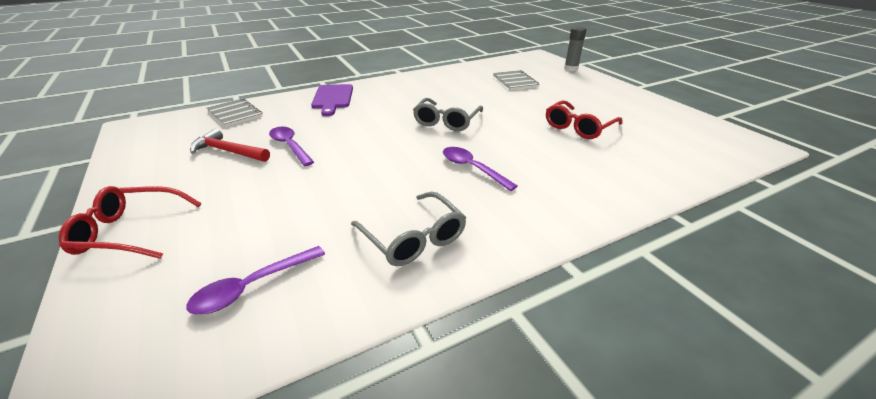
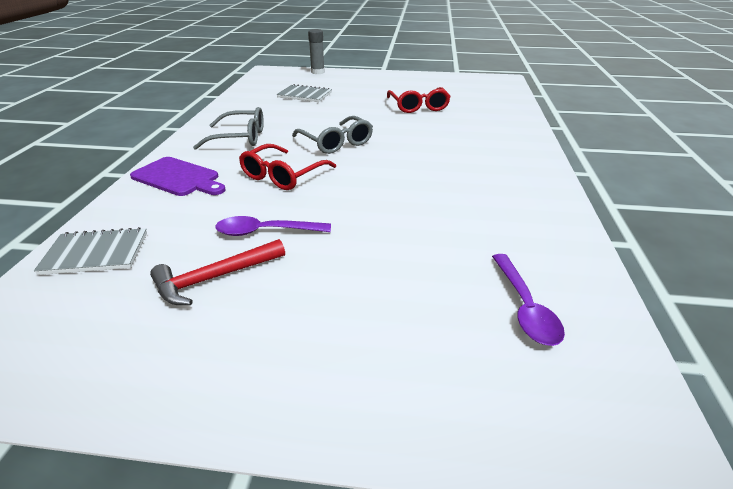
camera: 55 degrees left, 0 degrees up
red glasses [59,186,201,259] -> red glasses moved to [239,144,336,190]
grey glasses [351,192,466,266] -> grey glasses moved to [193,107,264,150]
purple spoon [443,147,518,191] -> none

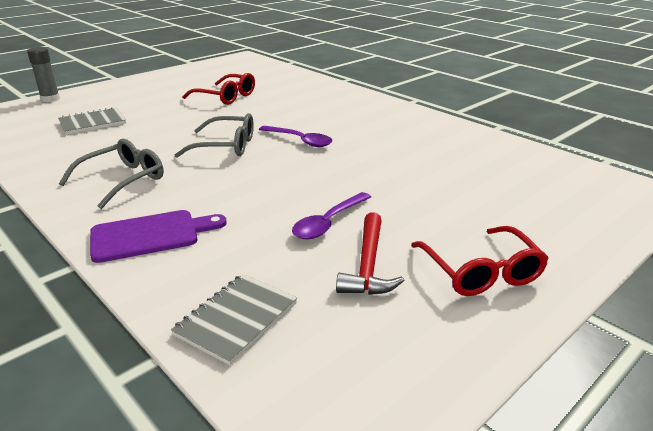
camera: 50 degrees left, 5 degrees down
red glasses [239,144,336,190] -> red glasses moved to [411,226,549,296]
purple spoon [492,254,565,346] -> purple spoon moved to [259,126,332,147]

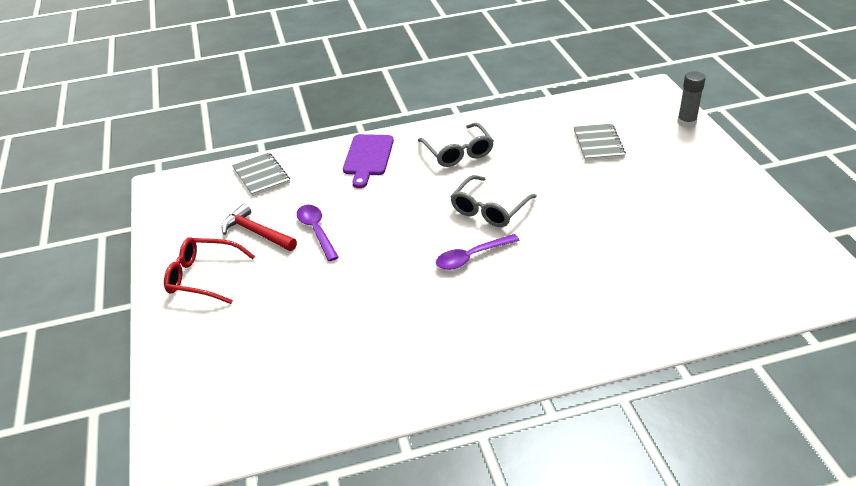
camera: 120 degrees right, 10 degrees up
red glasses [182,73,255,105] -> none

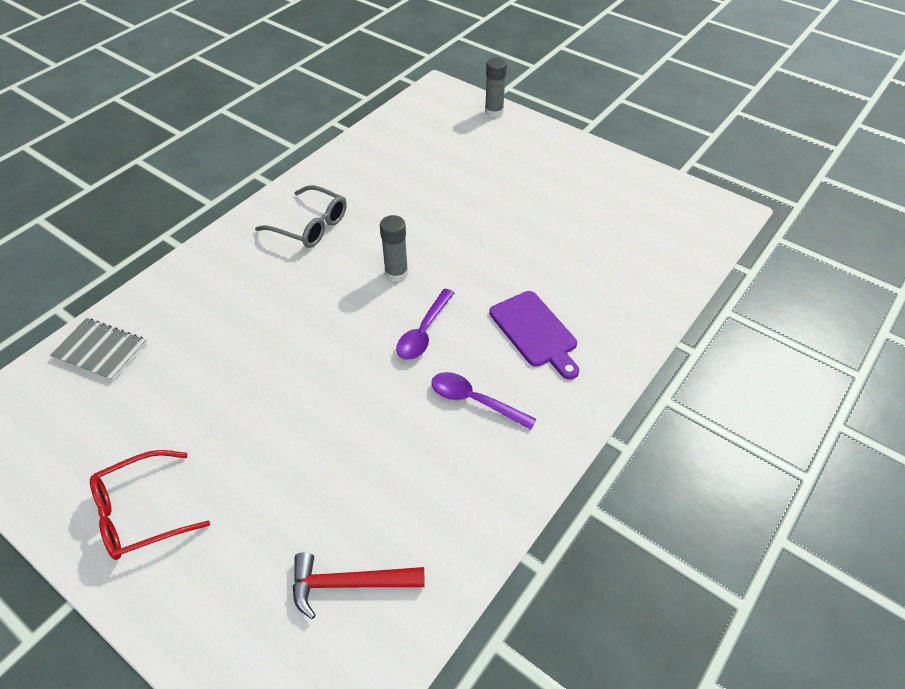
camera: 40 degrees left, 10 degrees up
red hammer [222,204,297,251] -> red hammer moved to [293,552,425,619]
purple spoon [297,205,339,261] -> purple spoon moved to [431,372,537,430]
purple cutting board [343,134,394,188] -> purple cutting board moved to [489,291,579,380]
grey glasses [450,175,537,227] -> grey glue stick [380,215,408,282]
grey notebook [574,124,626,161] -> none

